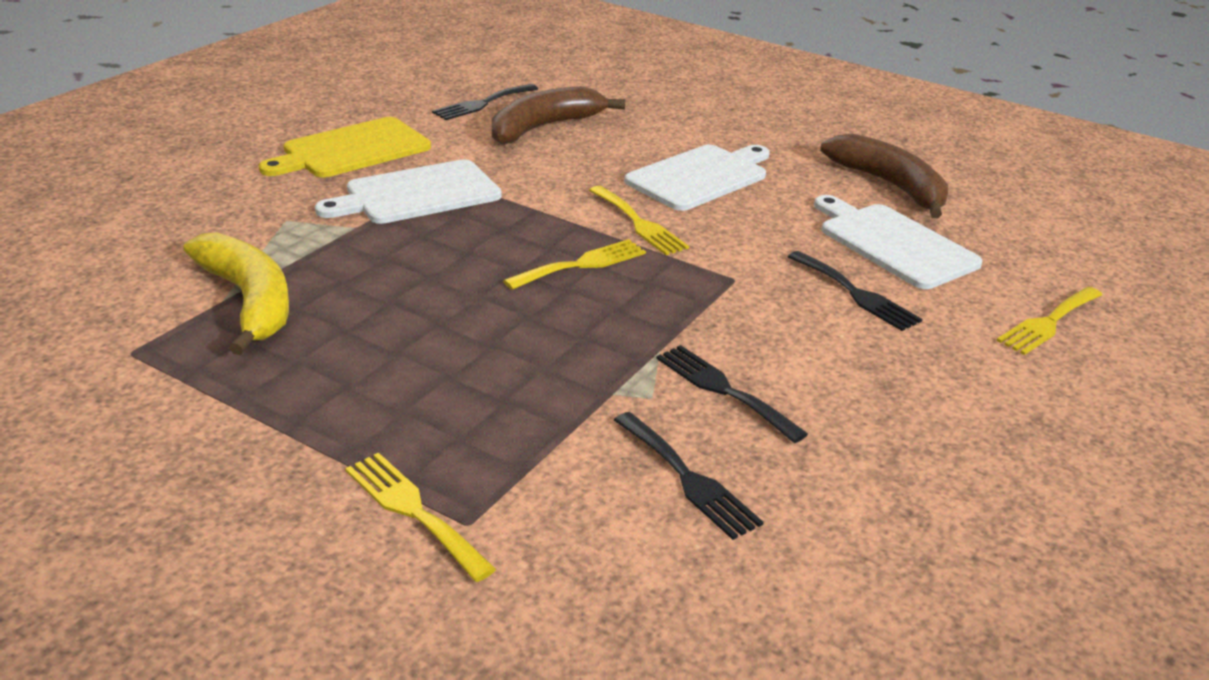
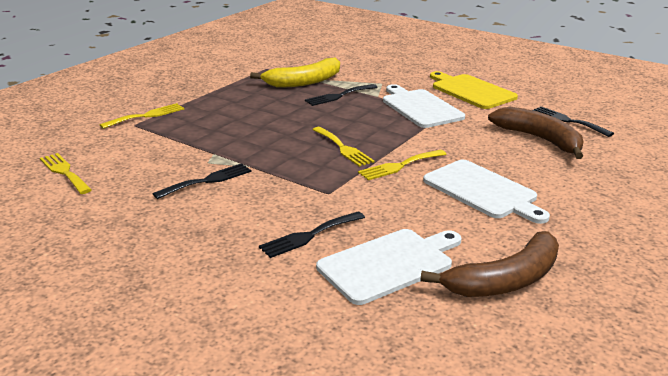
camera: 95 degrees right, 5 degrees down
black fork [614,412,764,540] -> black fork moved to [305,84,378,106]
yellow fork [996,287,1102,355] -> yellow fork moved to [40,153,92,194]

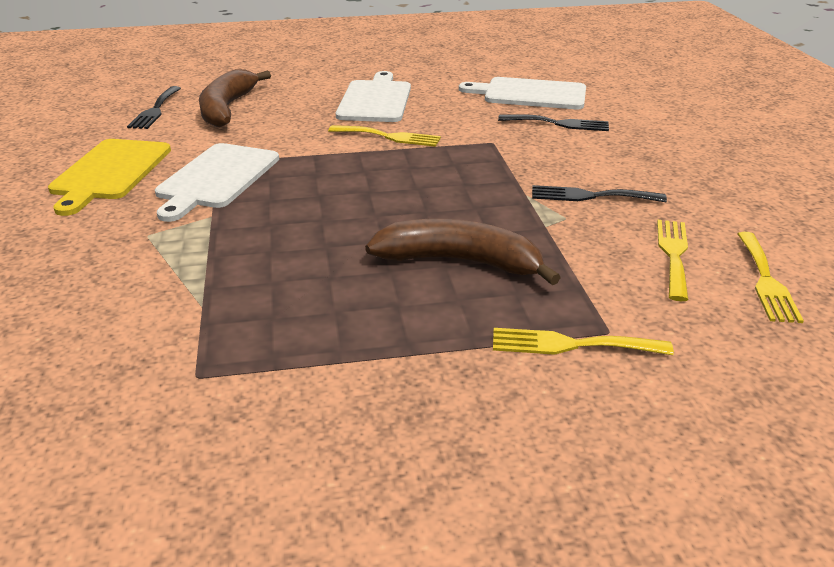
camera: 135 degrees left, 5 degrees up
yellow banana [250,57,340,88] -> none
black fork [305,84,378,106] -> none
yellow fork [312,127,374,167] -> yellow fork moved to [657,220,688,301]
brown banana [420,231,559,297] -> brown banana moved to [365,219,561,285]

